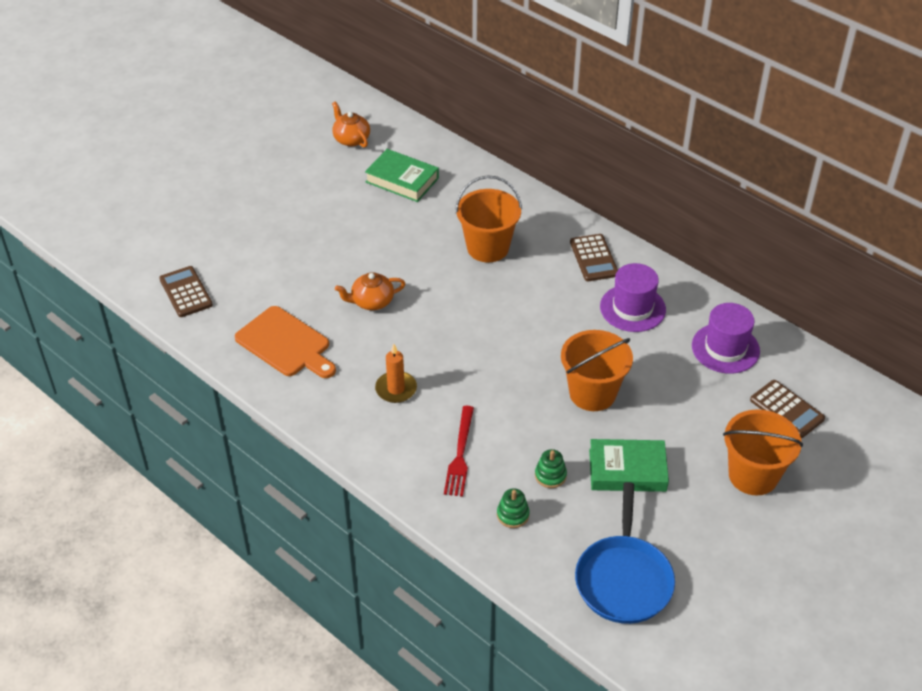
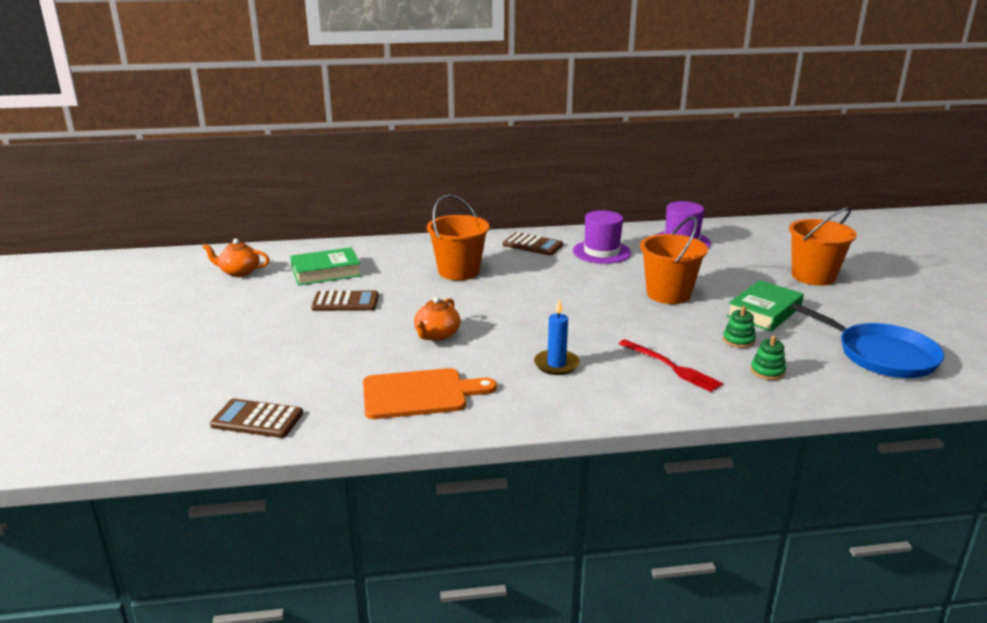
camera: 50 degrees left, 20 degrees down
orange candle [375,344,417,403] -> blue candle [534,299,580,375]
brown calculator [750,380,825,438] -> brown calculator moved to [311,291,379,311]

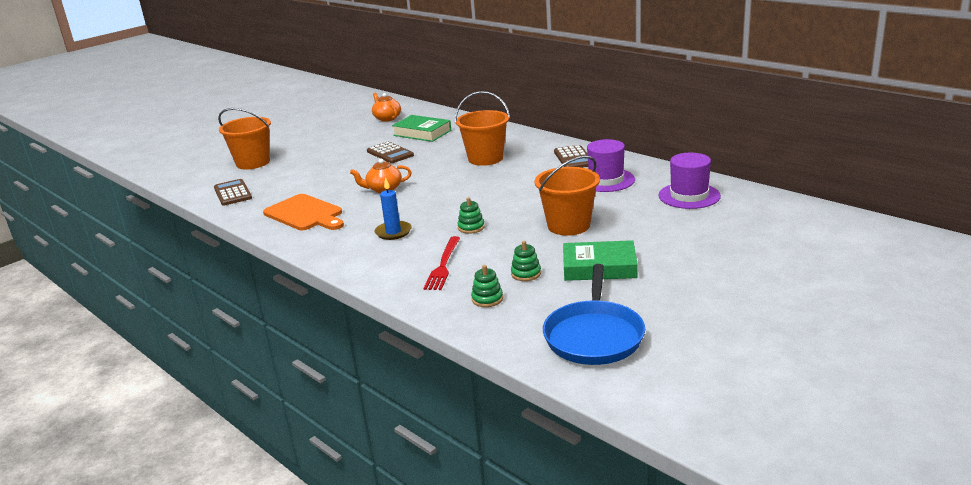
camera: 55 degrees right, 0 degrees up
orange bucket [789,207,857,286] -> orange bucket moved to [218,108,271,170]
none -> green stacking toy [457,197,485,234]

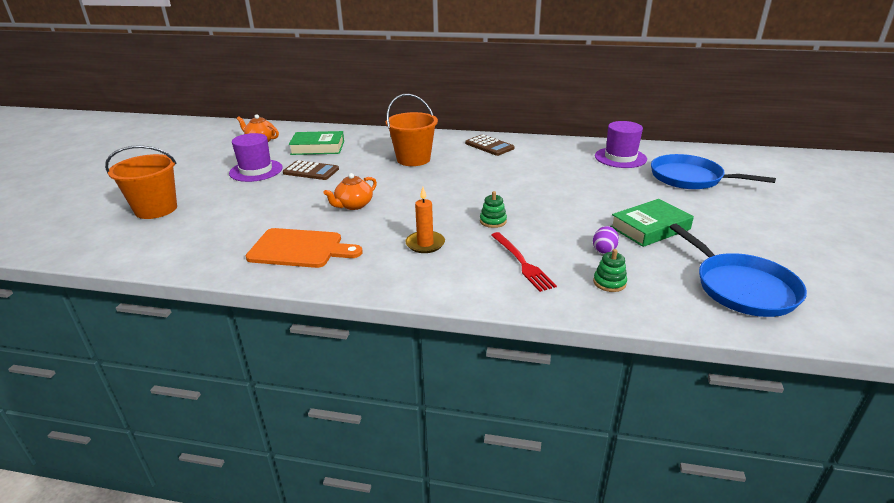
camera: 35 degrees left, 5 degrees up
brown calculator [214,179,252,206] -> none
blue candle [375,177,412,240] -> orange candle [405,187,445,253]
green stacking toy [511,241,541,281] -> purple egg [593,226,619,254]
orange bucket [535,156,600,236] -> none
purple hat [587,139,635,192] -> purple hat moved to [229,133,283,182]
none -> blue pan [651,154,776,189]

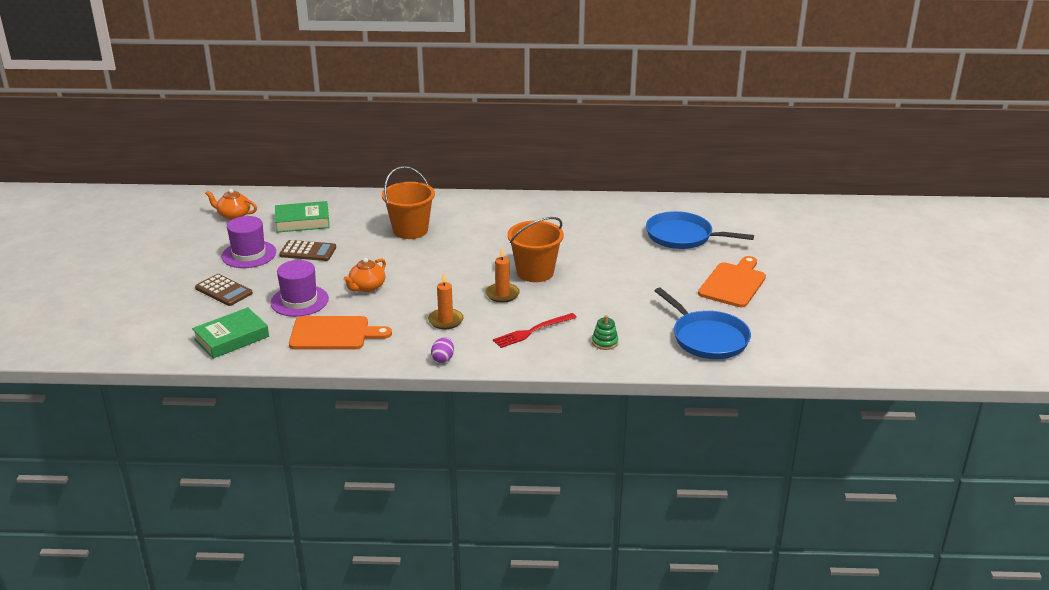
camera: 10 degrees left, 0 degrees up
orange bucket [105,145,177,219] -> orange bucket moved to [507,217,564,282]
brown calculator [465,134,515,156] -> brown calculator moved to [195,274,253,306]
green stacking toy [480,191,507,228] -> orange candle [486,248,520,303]
red fork [491,232,557,292] -> red fork turned 90 degrees clockwise [493,313,577,348]
purple egg [593,226,619,254] -> purple egg moved to [431,337,454,363]
purple hat [595,121,647,168] -> purple hat moved to [270,260,329,317]
green book [610,199,694,247] -> green book moved to [192,307,269,359]
none -> orange cutting board [698,256,766,307]

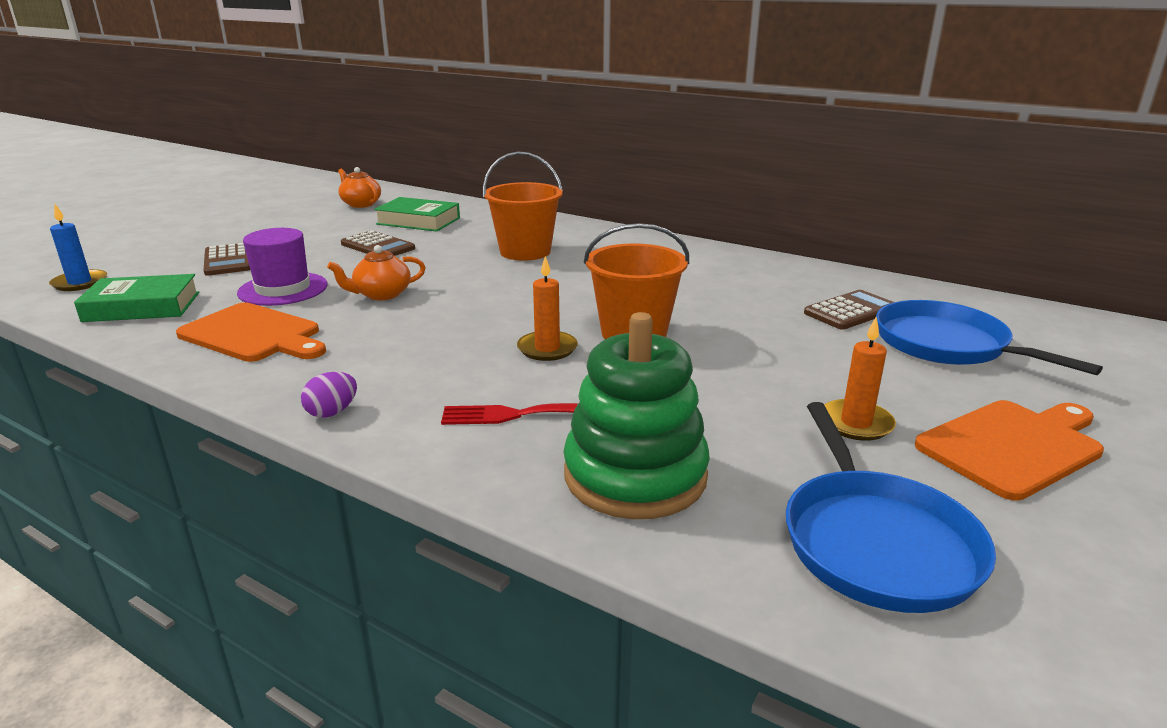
camera: 30 degrees right, 5 degrees down
purple hat [221,216,276,268] -> none
orange candle [428,273,463,329] -> orange candle moved to [824,316,896,441]
green stacking toy [592,315,618,350] -> green stacking toy [563,312,710,519], size x2.46
none -> blue candle [49,204,107,291]
none -> brown calculator [804,290,894,330]

